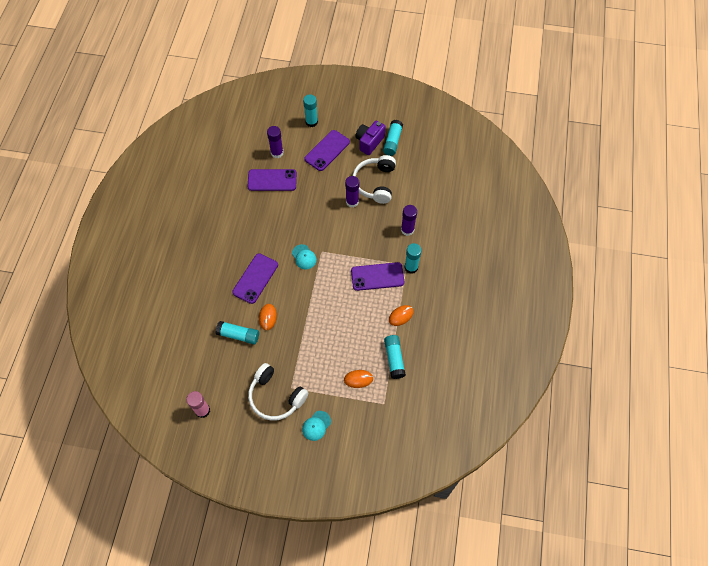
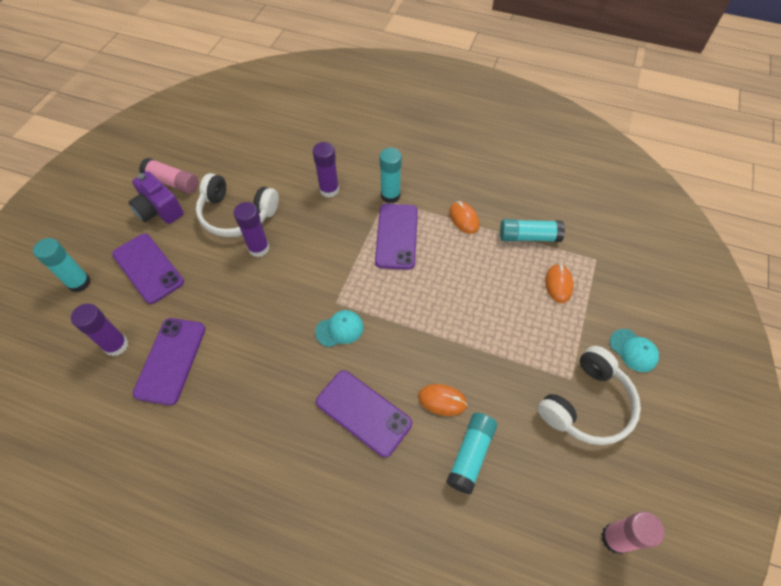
camera: 80 degrees left, 5 degrees down
turquoise glue stick [383,120,403,156] -> pink glue stick [139,158,198,194]

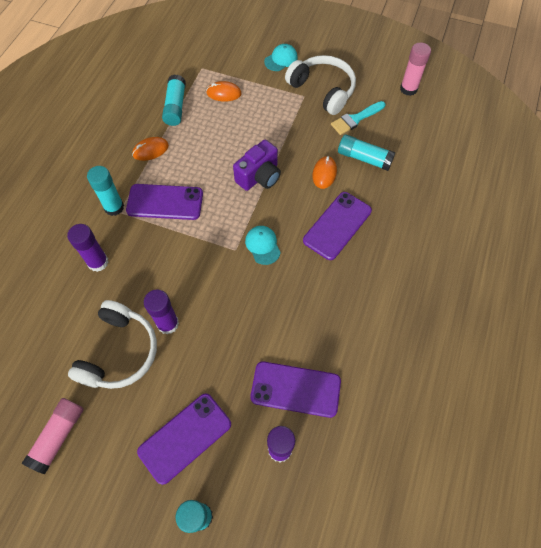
camera: 90 degrees left, 5 degrees up
purple camera [129,171,184,224] -> purple camera moved to [233,140,281,191]
none -> turquoise brush [331,101,385,135]

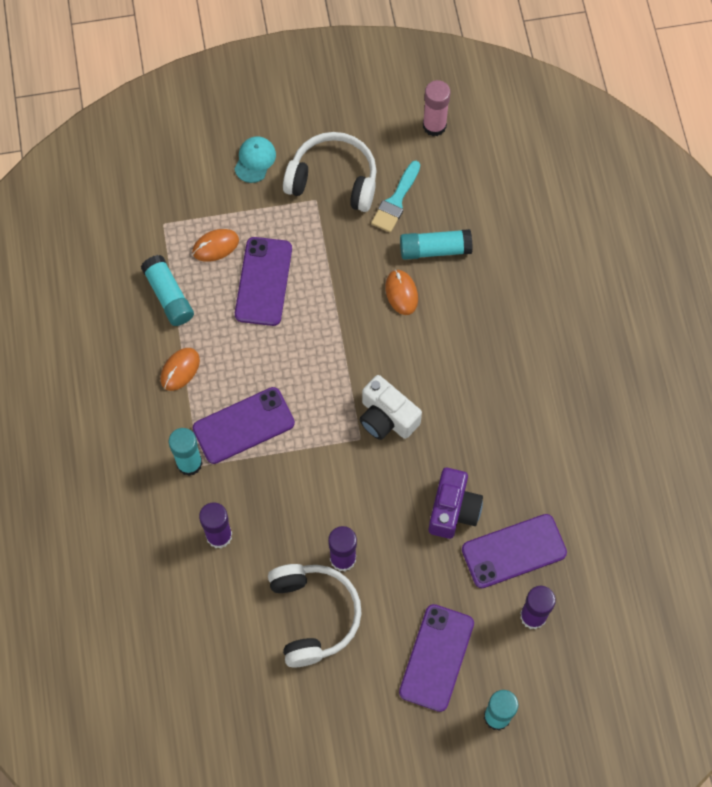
camera: 30 degrees left, 5 degrees up
pink glue stick [22,398,84,474] -> none
purple camera [233,140,281,191] -> purple camera moved to [429,468,483,539]
turquoise cap [245,226,281,265] -> white camera [359,375,422,440]
purple phone [303,192,372,260] -> purple phone moved to [235,237,292,326]

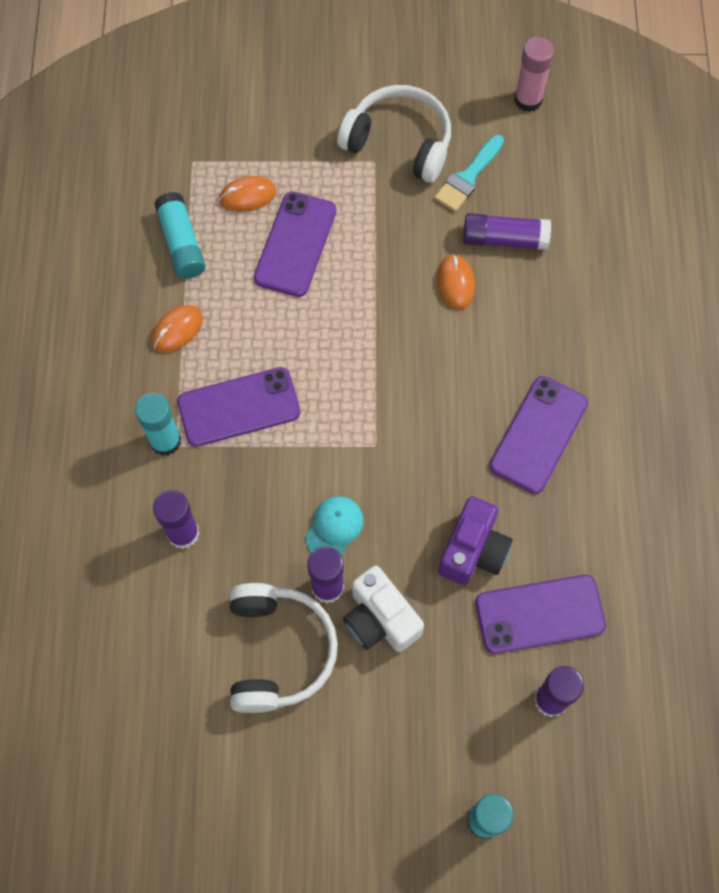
camera: 10 degrees right, 0 degrees up
turquoise cap [235,136,276,183] -> turquoise cap moved to [305,496,364,556]
white camera [359,375,422,440] -> white camera moved to [343,566,424,652]
purple phone [399,604,474,712] -> purple phone moved to [489,376,588,494]
turquoise glue stick [400,229,473,260] -> purple glue stick [463,213,551,250]

